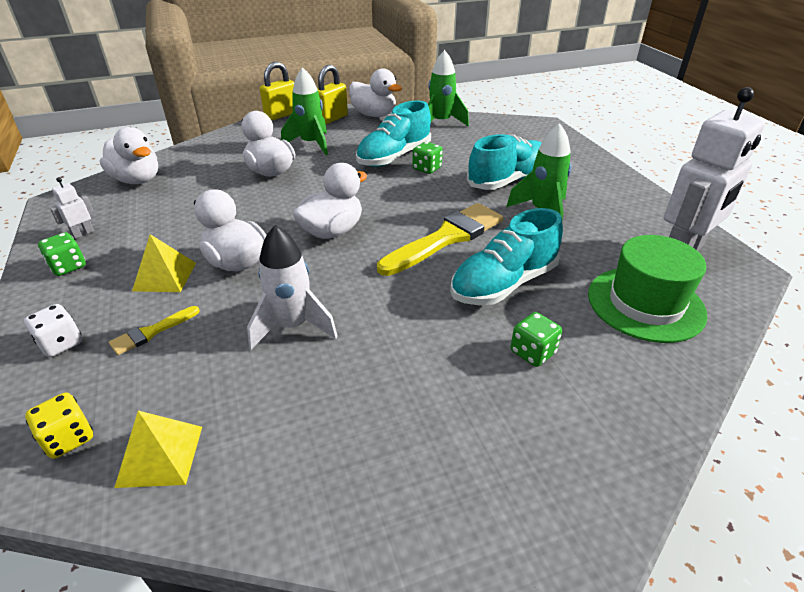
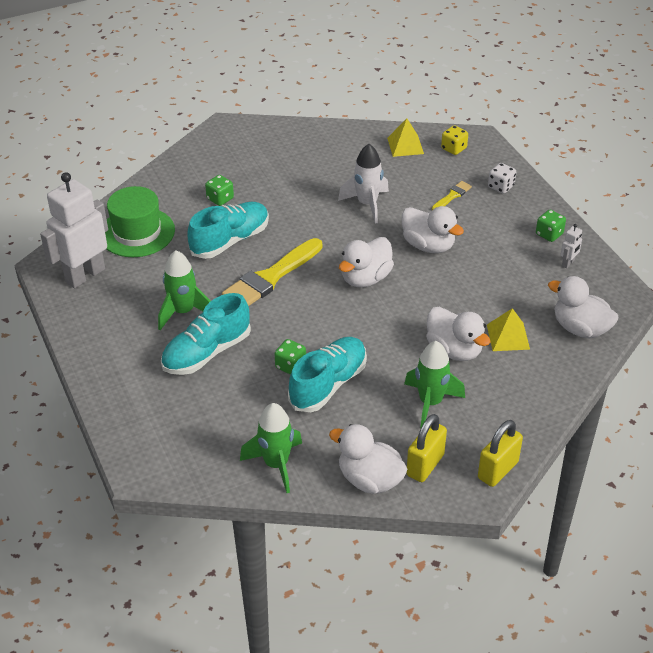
camera: 175 degrees right, 5 degrees up
yellow pyramid [132,234,196,292] -> yellow pyramid moved to [487,308,530,351]

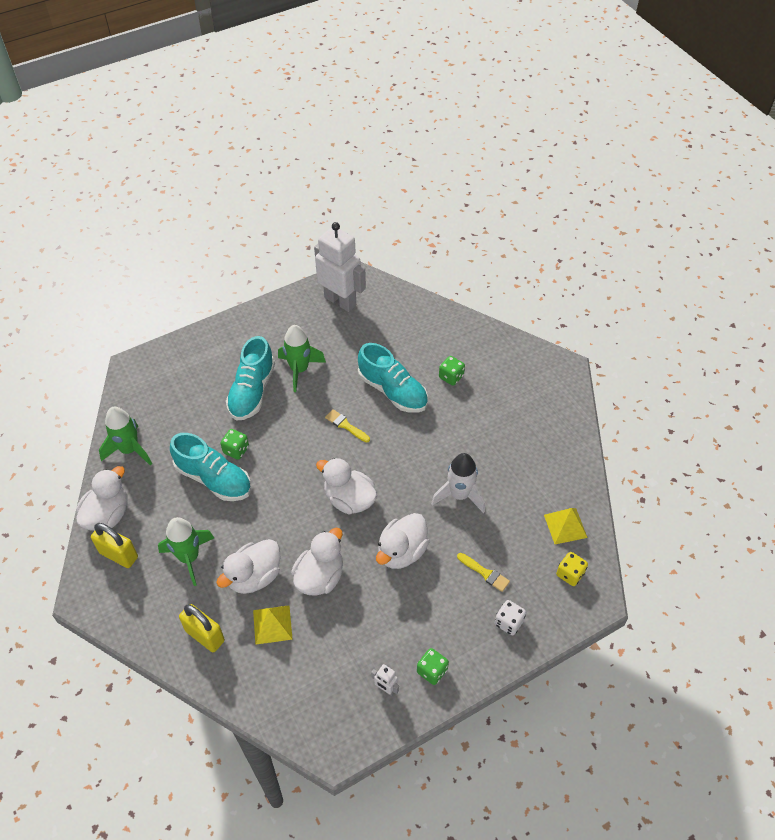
camera: 85 degrees right, 10 degrees up
green hat [105,186,175,257] -> none
turquoise shoe [161,293,251,375] -> turquoise shoe turned 120 degrees counterclockwise [226,336,275,421]
yellow brush [222,238,322,306] -> yellow brush [325,409,370,443], size x0.47
yellow padlock [478,420,523,487] -> yellow padlock moved to [179,604,225,652]
white duck [548,276,619,339] -> white duck moved to [291,528,343,596]

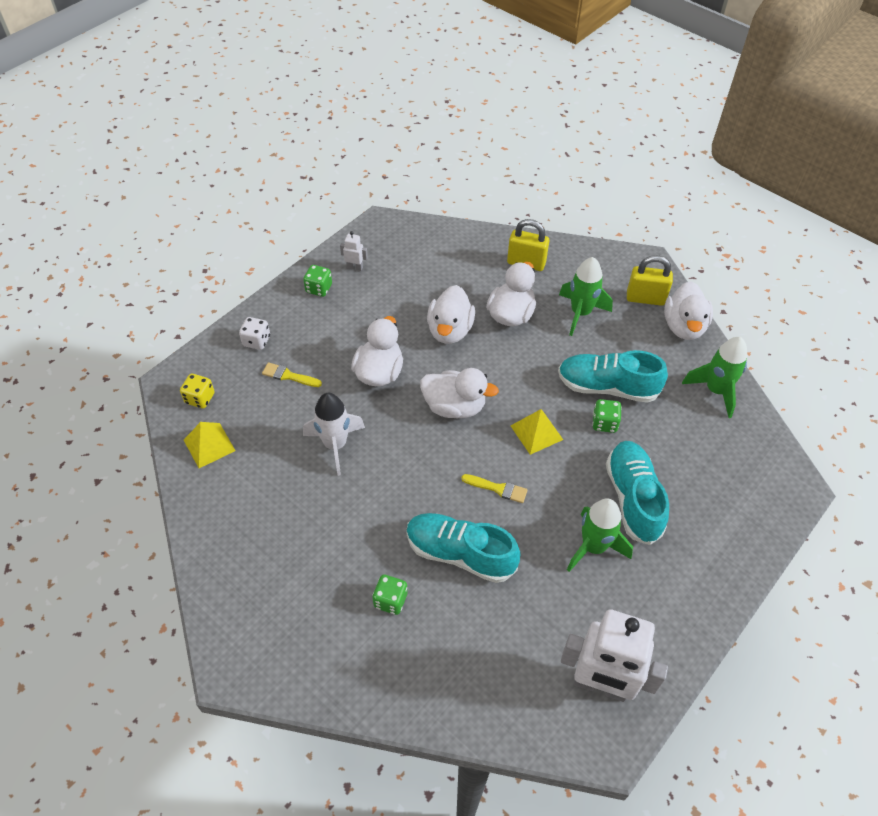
camera: 160 degrees right, 0 degrees up
yellow pyramid [253,605,293,645] -> yellow pyramid moved to [511,409,563,455]

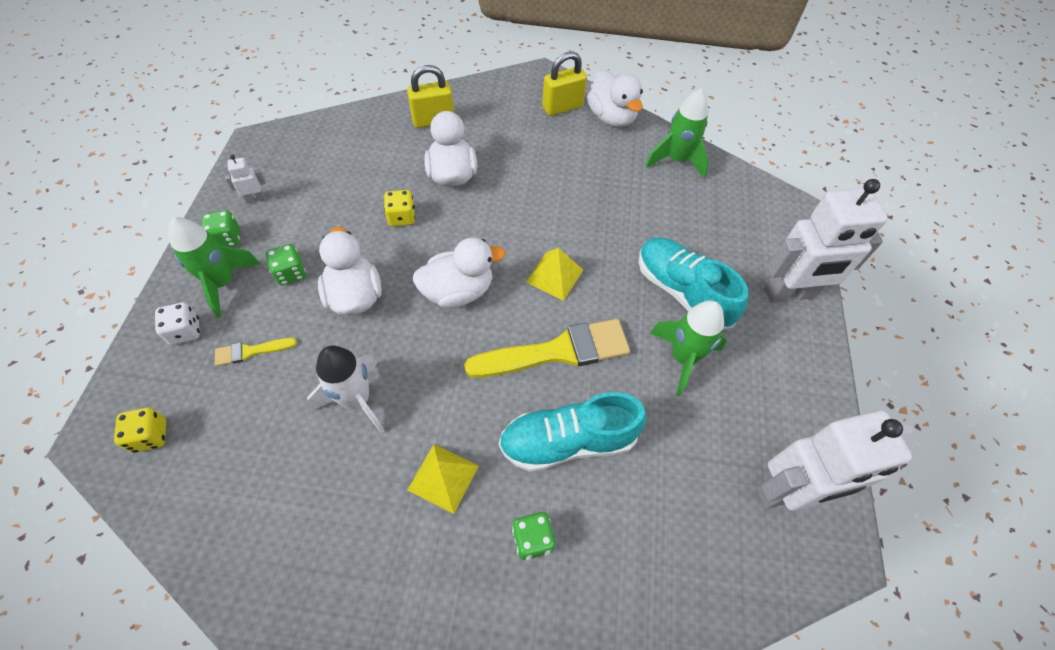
camera: 35 degrees left, 5 degrees up
yellow pyramid [184,422,236,468] -> yellow pyramid moved to [407,444,479,514]
white duck [427,285,475,344] -> yellow dice [384,190,415,226]
yellow brush [461,474,528,503] -> yellow brush [464,319,630,378], size x2.13
turquoise shoe [558,350,668,403] -> none
green rocket [559,257,613,336] -> green rocket moved to [168,217,261,318]
green dice [592,399,622,433] -> green dice moved to [266,244,306,286]
none -> white robot [764,179,888,303]

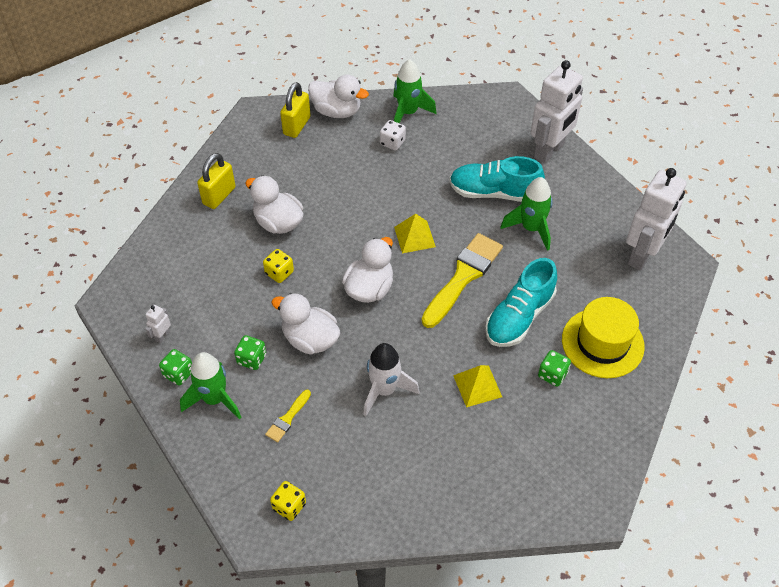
camera: 40 degrees left, 5 degrees down
white dice [155,302,200,345] -> white dice moved to [380,120,406,151]
none -> yellow hat [562,297,645,378]

